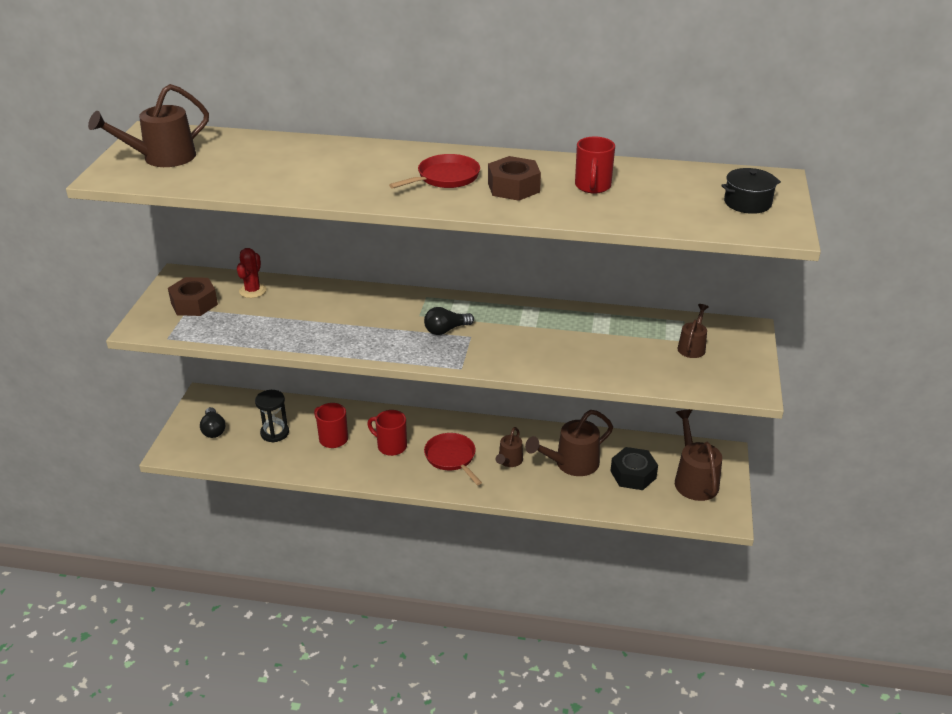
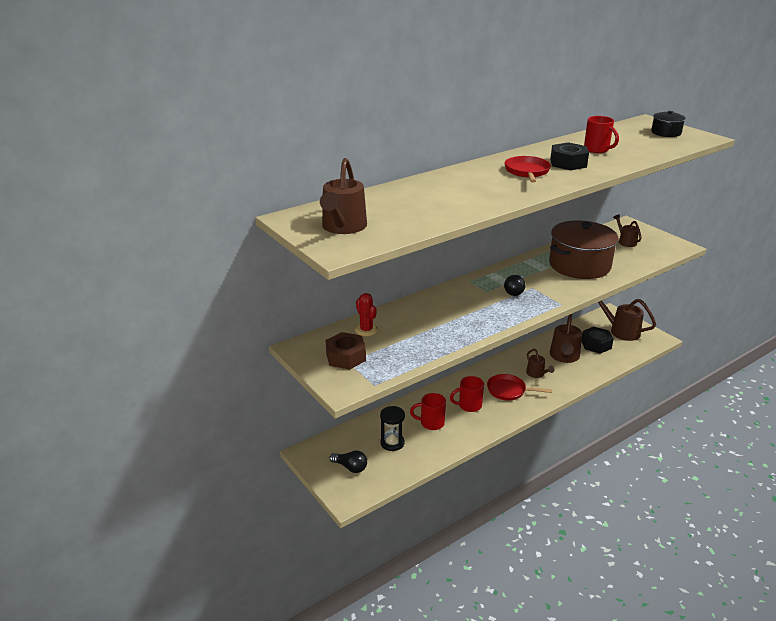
camera: 45 degrees left, 5 degrees down
brown nut [488,156,541,201] -> black nut [550,142,589,171]
none -> brown pot [549,221,618,279]

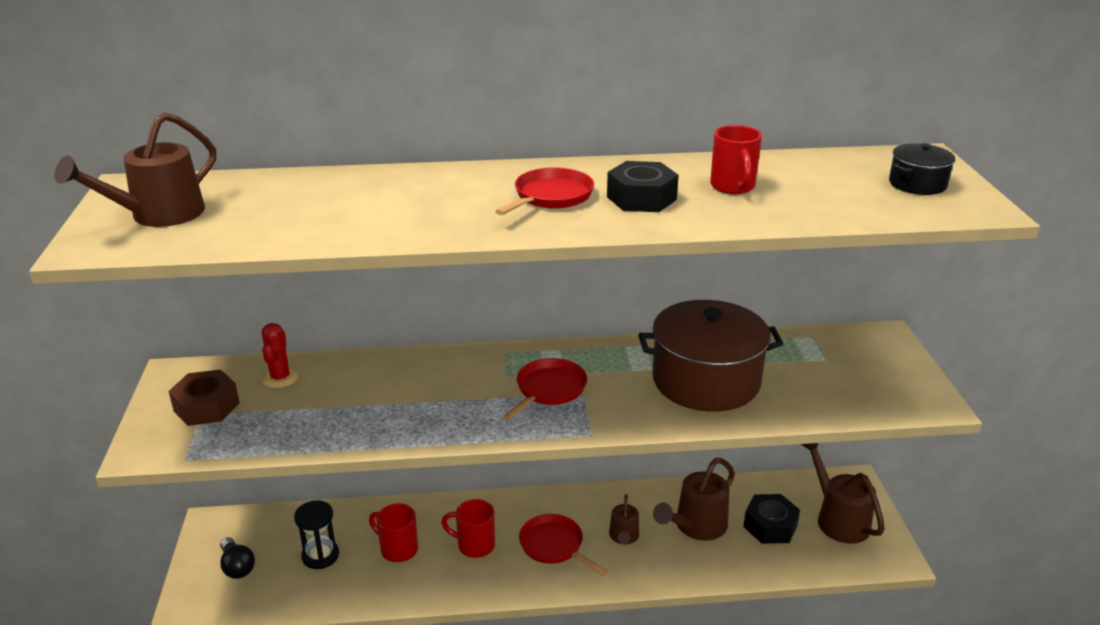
camera: 30 degrees right, 0 degrees up
black light bulb [504,275,526,296] -> red pan [503,358,587,420]
brown watering can [613,215,642,247] -> none

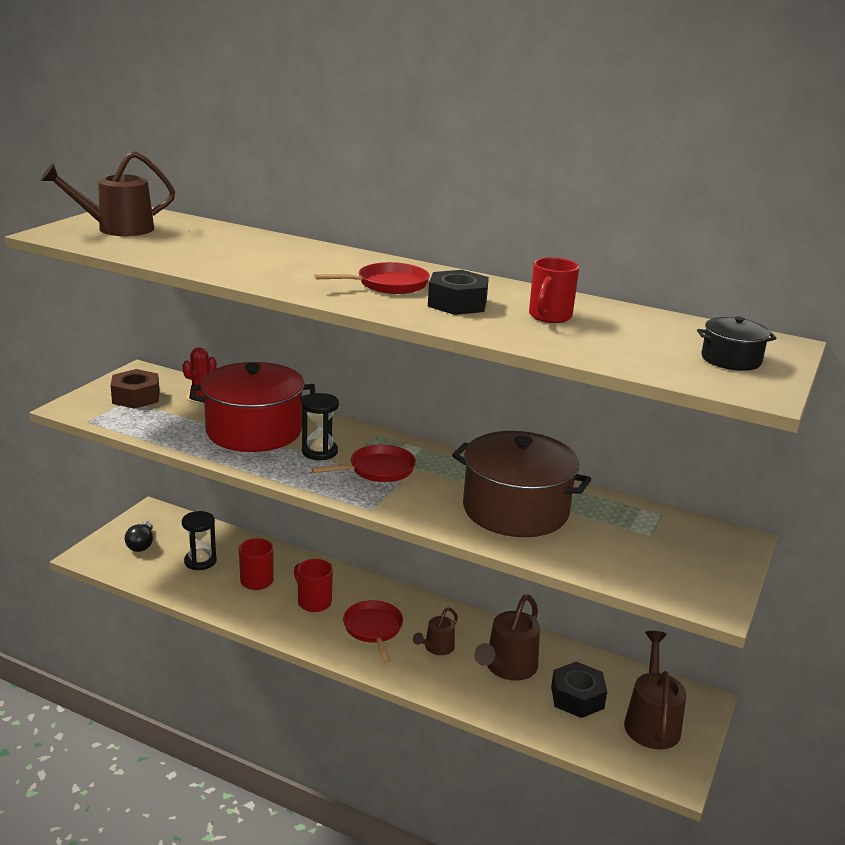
camera: 30 degrees right, 5 degrees down
brown watering can [653,458,735,541] -> brown watering can turned 45 degrees counterclockwise [474,595,540,681]
none -> red pot [189,362,315,452]
none -> black hourglass [302,393,339,460]

